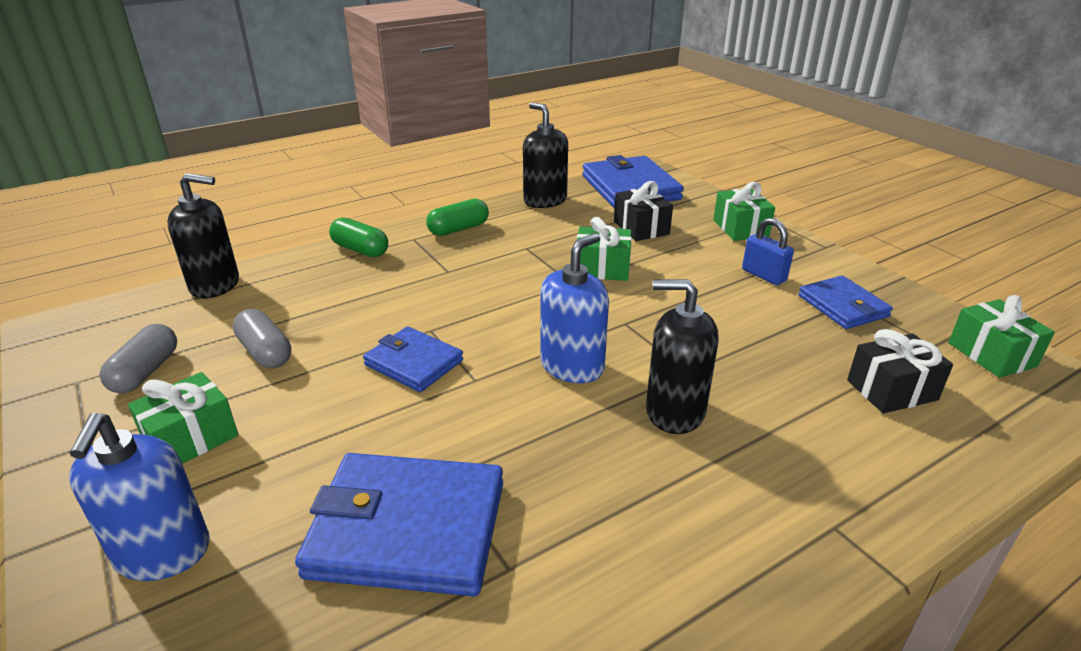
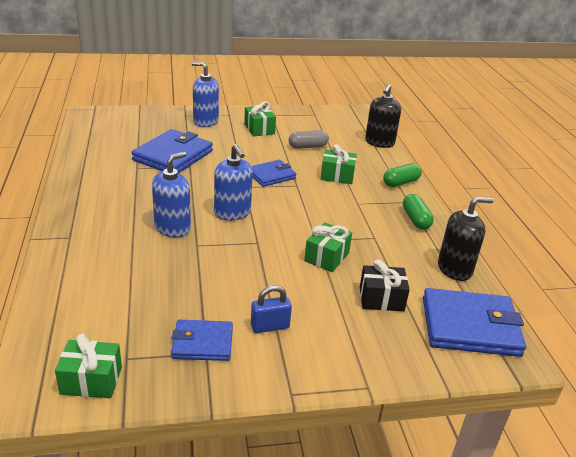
camera: 110 degrees right, 0 degrees up
grey capsule [99,324,177,393] -> none
black soap dispenser [646,279,718,434] -> blue soap dispenser [152,152,191,238]
green gift [713,182,775,241] -> green gift moved to [321,144,357,184]
black gift [847,329,953,413] -> none

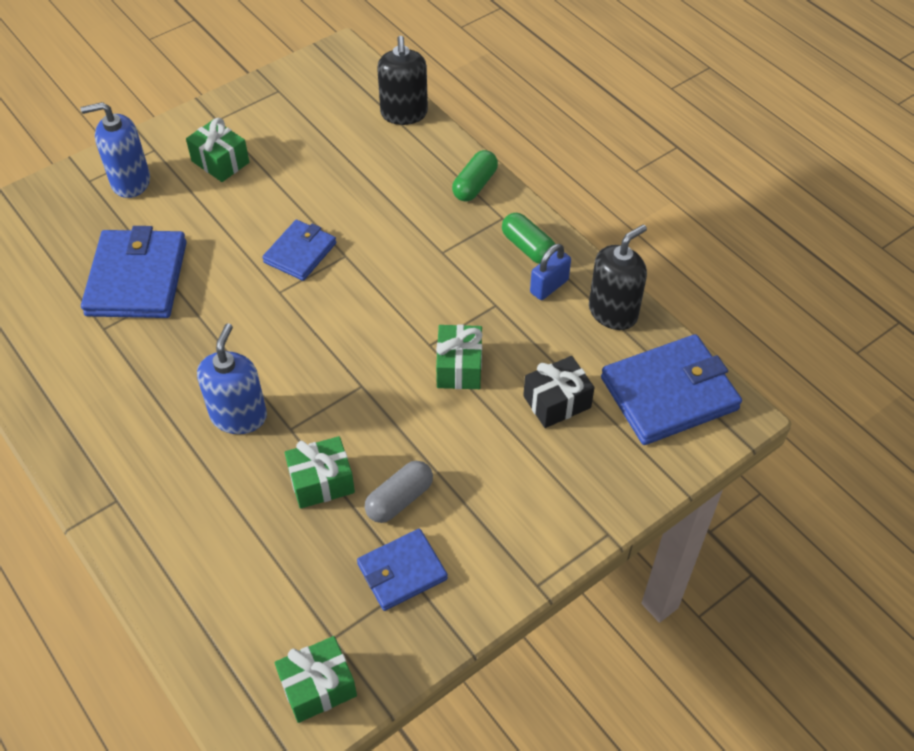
camera: 25 degrees left, 20 degrees up
blue soap dispenser [214,144,253,221] -> none
blue padlock [251,285,292,333] -> blue padlock moved to [530,244,571,300]
grey capsule [289,130,329,149] -> grey capsule moved to [365,461,433,523]
green gift [321,144,357,184] -> green gift moved to [285,436,355,509]

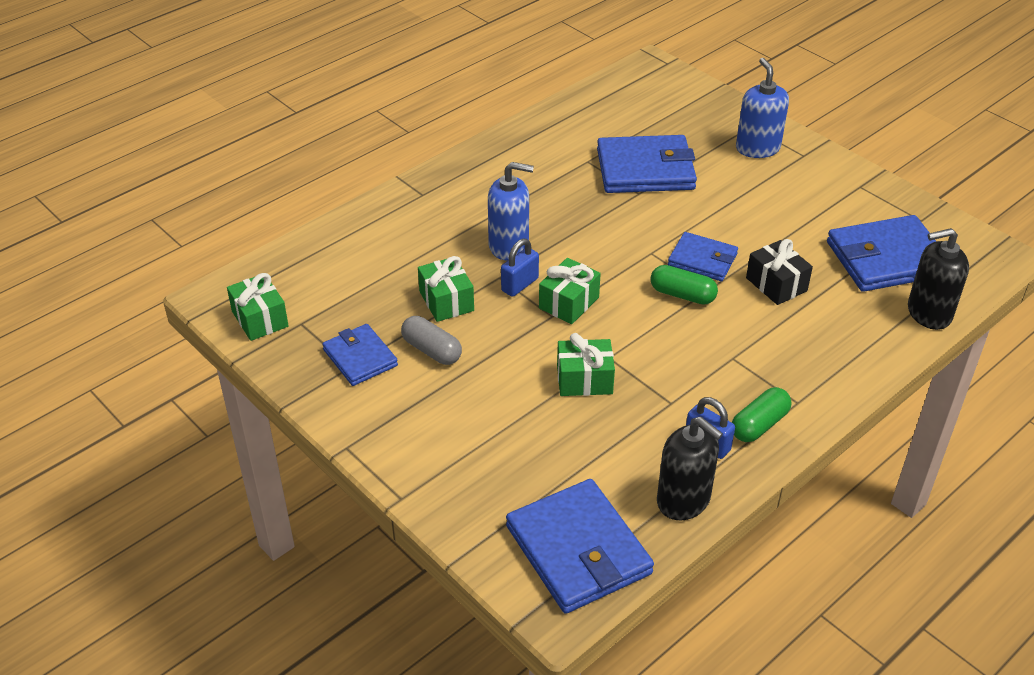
camera: 85 degrees right, 10 degrees down
green gift [186,118,249,182] -> green gift moved to [539,258,601,324]
green capsule [452,150,498,201] -> green capsule moved to [650,265,718,305]
black gift [523,356,595,428] -> black gift moved to [746,239,813,305]
none -> blue padlock [501,239,539,297]
none -> blue wallet [827,215,936,292]

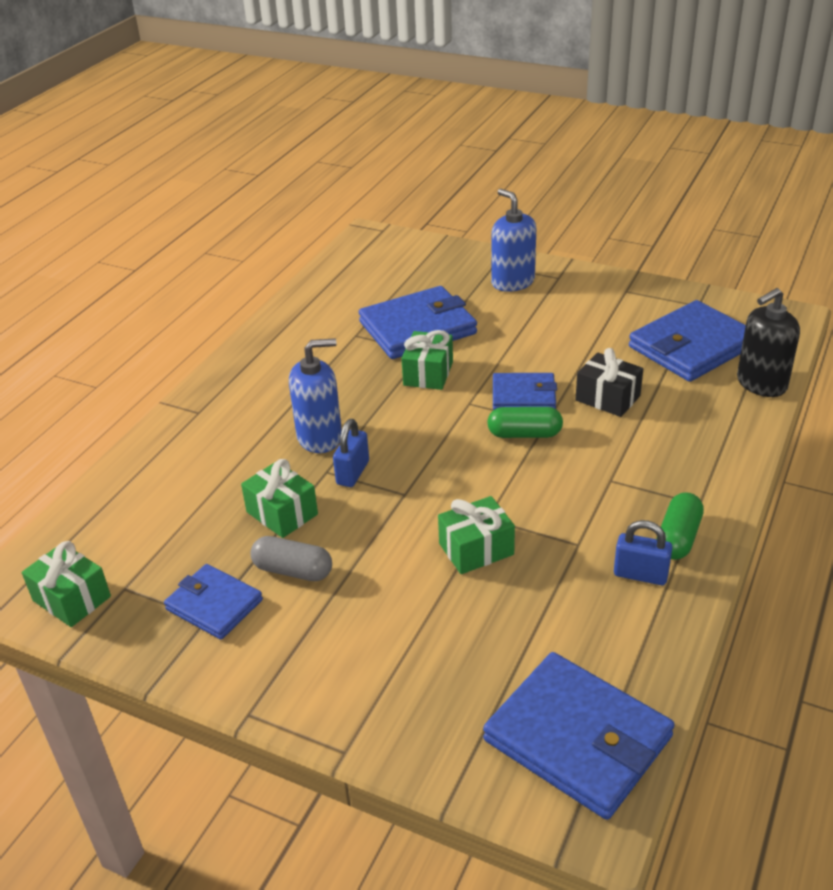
camera: 20 degrees left, 5 degrees down
green gift [539,258,601,324] -> green gift moved to [401,330,453,390]
black soap dispenser [657,417,723,520] -> none

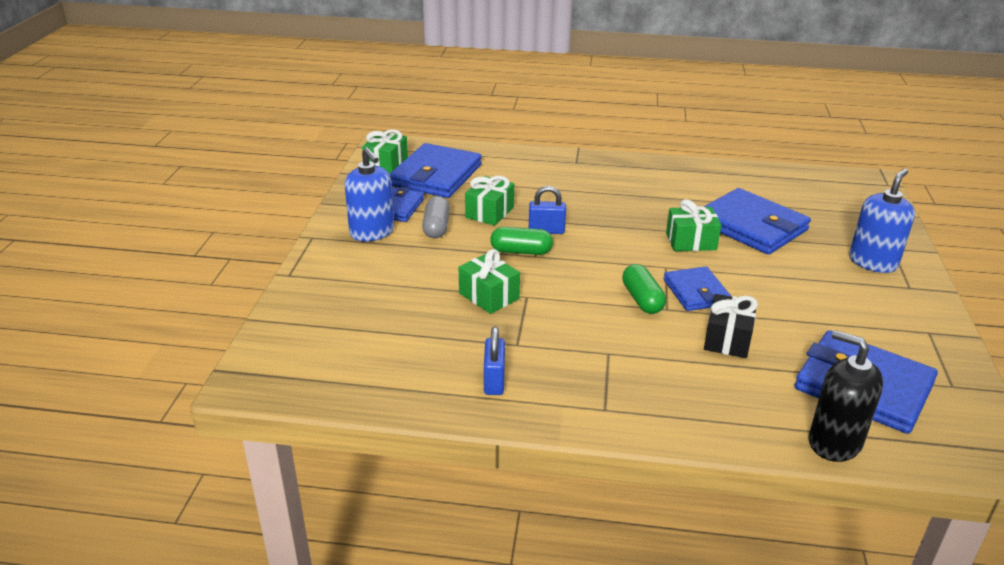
camera: 70 degrees right, 5 degrees down
blue soap dispenser [289,338,342,453] -> blue soap dispenser moved to [344,147,394,241]
blue wallet [483,652,675,820] -> blue wallet moved to [390,143,482,198]
green capsule [661,492,704,560] -> green capsule moved to [490,227,553,255]

